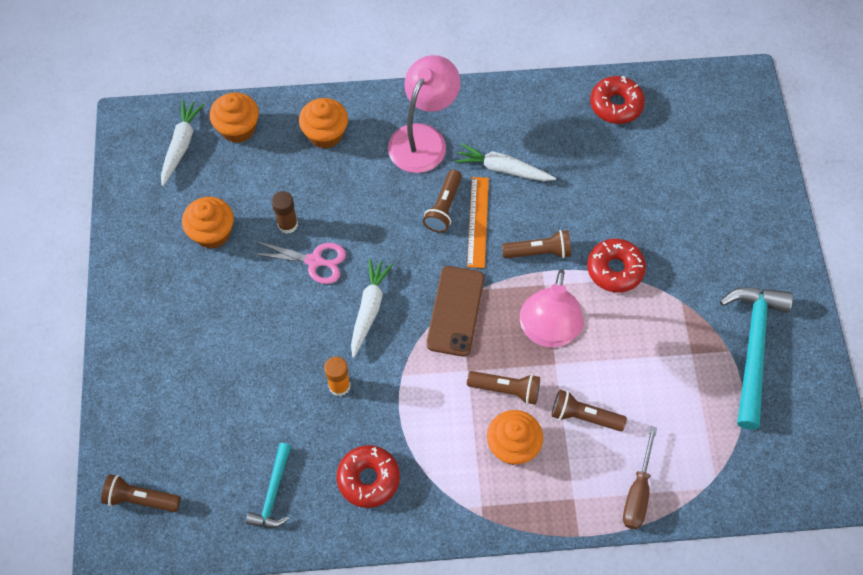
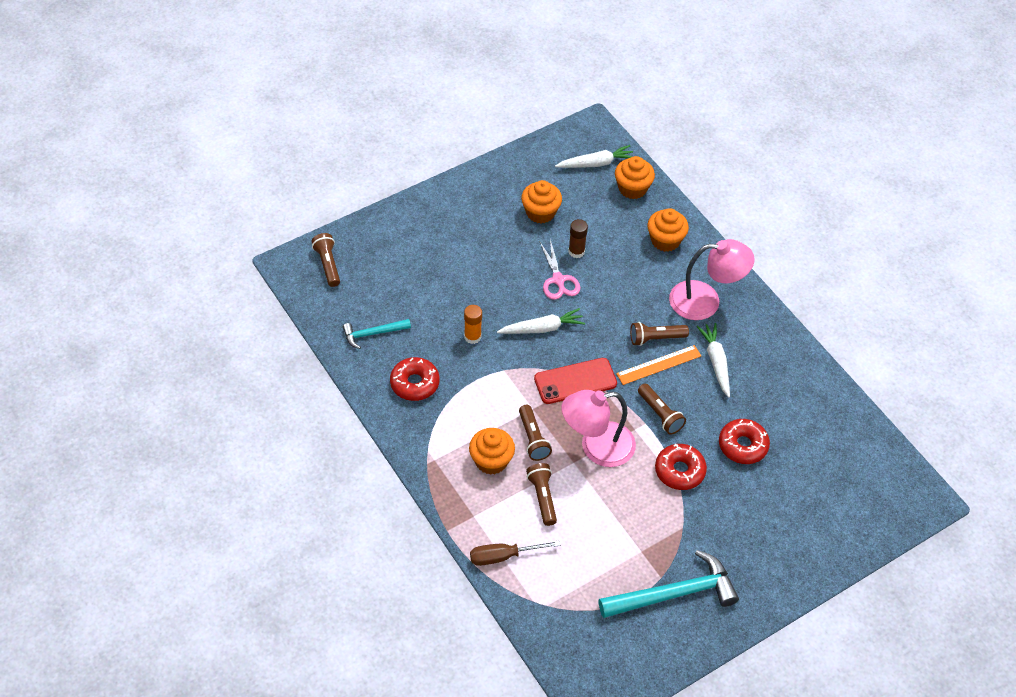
camera: 60 degrees right, 10 degrees down
brown phone [426,266,484,357] -> red phone [534,358,617,404]
red donut [590,76,645,124] -> red donut moved to [719,419,770,464]

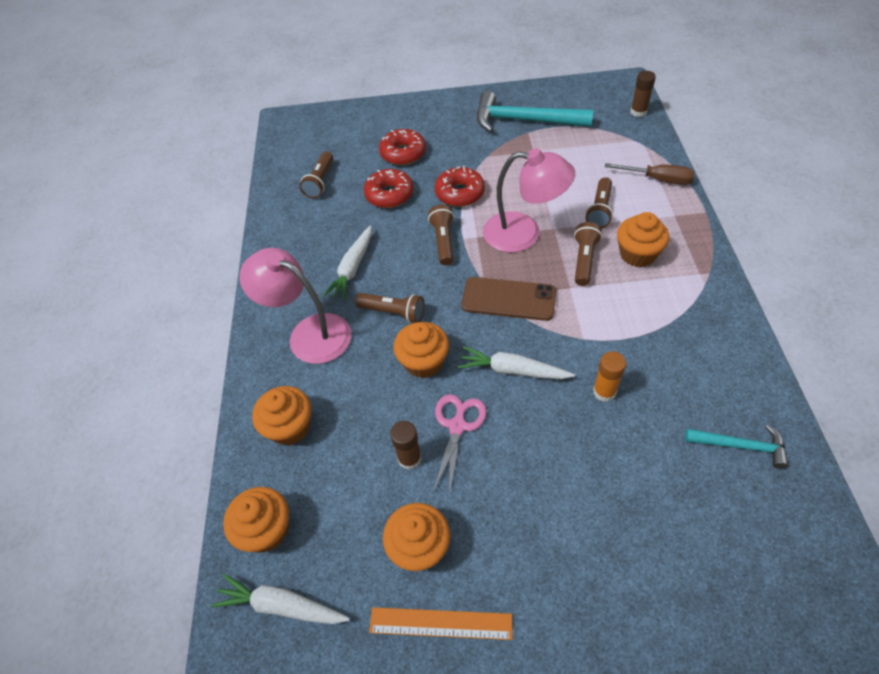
camera: 145 degrees left, 0 degrees up
brown flashlight [311,233,340,287] -> brown flashlight moved to [299,152,333,198]
red donut [390,357,439,401] -> red donut moved to [379,129,426,165]
red phone [534,358,617,404] -> brown phone [461,277,556,321]
orange ruler [616,345,701,385] -> orange ruler moved to [369,607,513,640]
none -> orange cupcake [394,322,449,378]
none -> brown glue stick [630,71,656,117]

